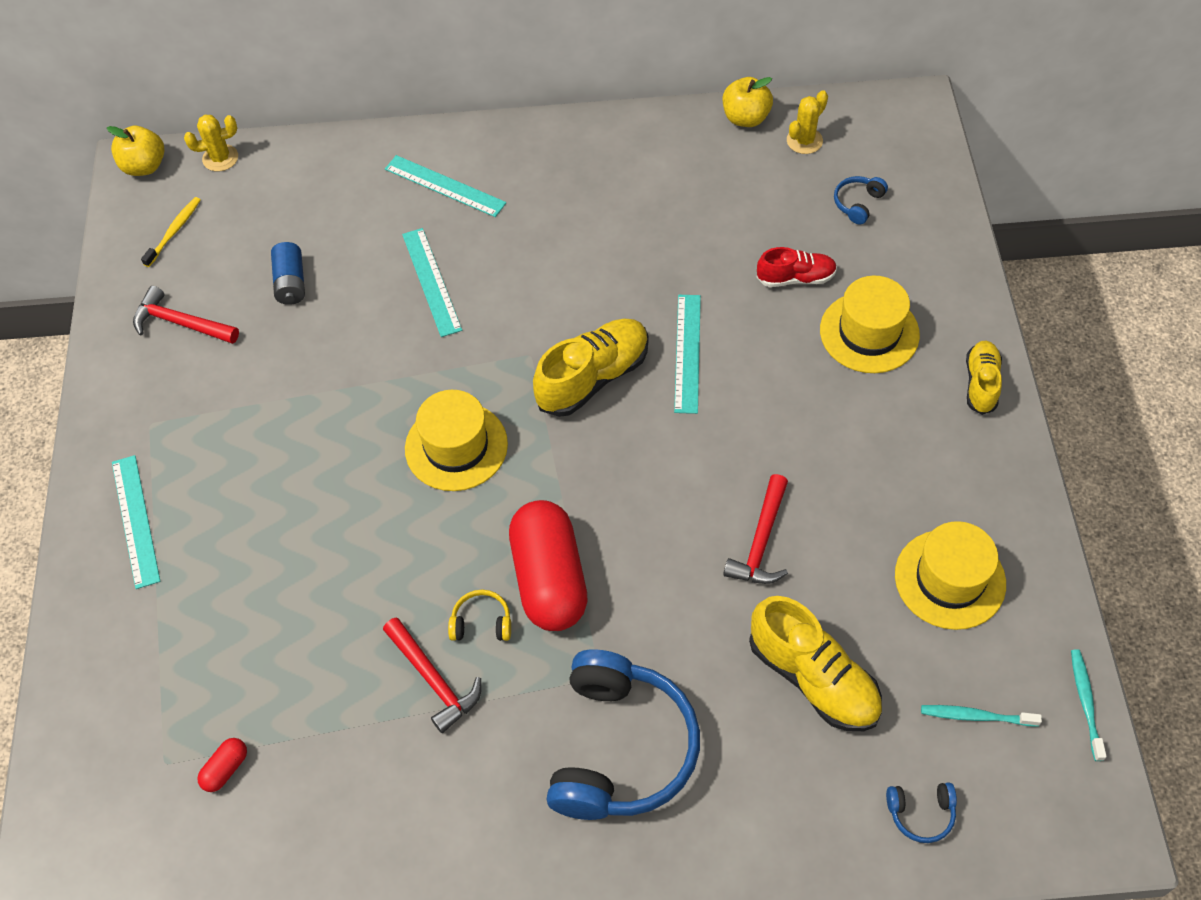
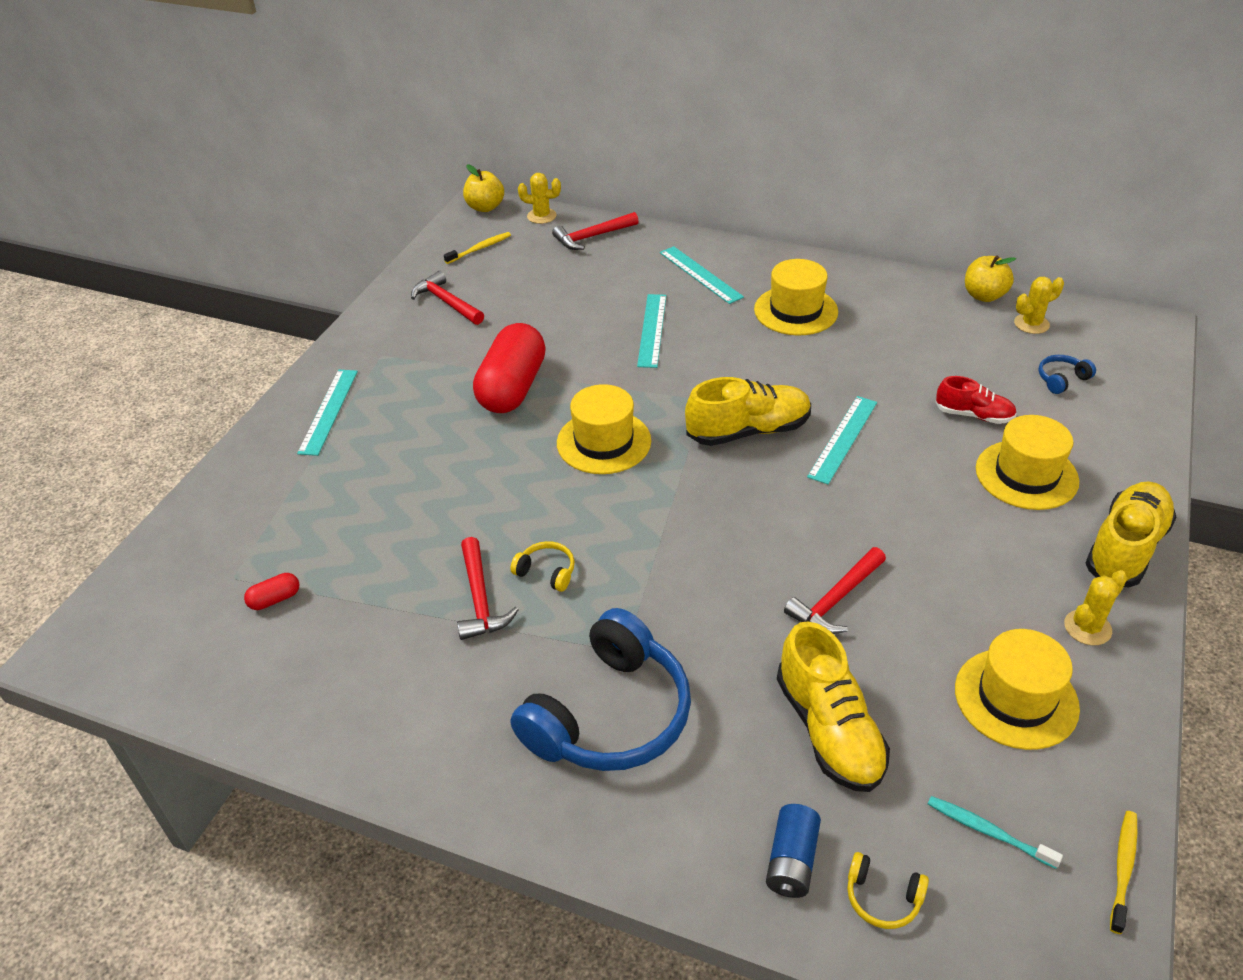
camera: 25 degrees right, 15 degrees down
blue battery [271,242,305,305] -> blue battery moved to [766,804,821,898]
red capsule [509,500,588,631] -> red capsule moved to [473,323,546,413]
blue headphones [886,783,957,843] -> yellow headphones [847,852,929,929]
yellow shoe [966,341,1002,415] -> yellow shoe [1085,481,1177,587], size x1.66
turquoise toothbrush [1071,649,1107,761] -> yellow toothbrush [1110,811,1137,934]
none -> red hammer [552,212,639,250]
none -> yellow hat [754,259,838,335]
none -> yellow cactus [1064,570,1127,645]

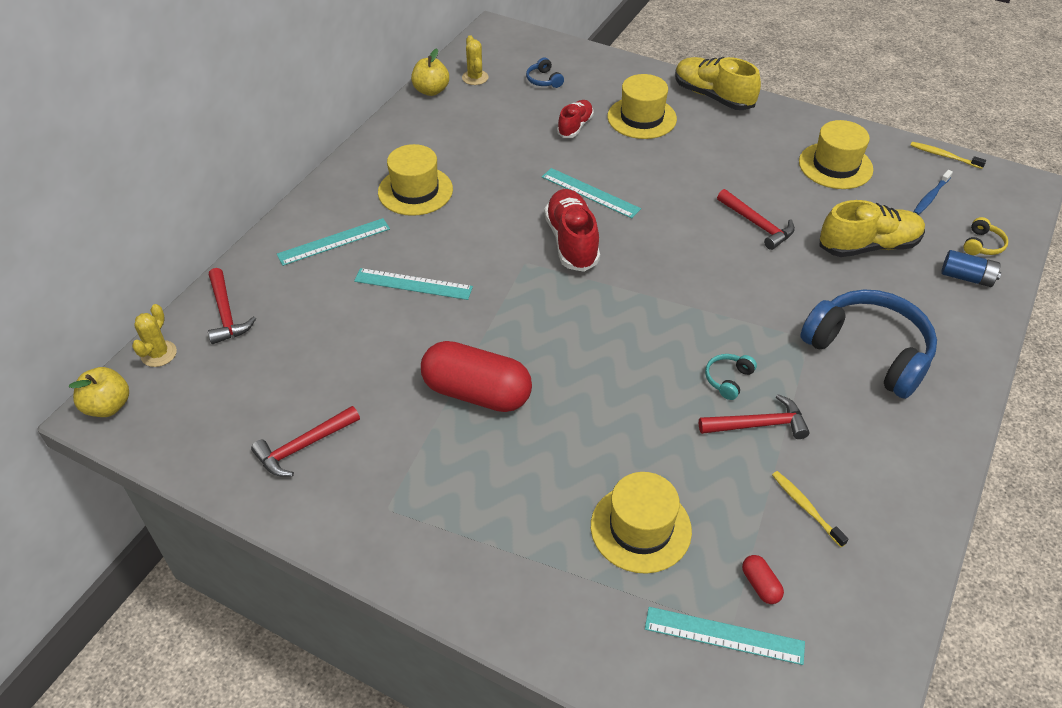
camera: 85 degrees left, 5 degrees up
turquoise ruler [297,370,358,456] -> turquoise ruler moved to [645,607,805,665]
yellow toothbrush [444,232,511,264] -> yellow toothbrush moved to [772,471,849,547]
yellow headphones [510,541,575,592] -> turquoise headphones [705,354,757,400]
yellow hat [557,384,651,474] -> yellow hat moved to [591,472,692,574]
yellow shoe [685,377,811,446] -> red shoe [544,189,600,272]
turquoise toothbrush [928,796,1063,869] -> blue toothbrush [913,170,953,215]
yellow cactus [1064,570,1127,645] -> none

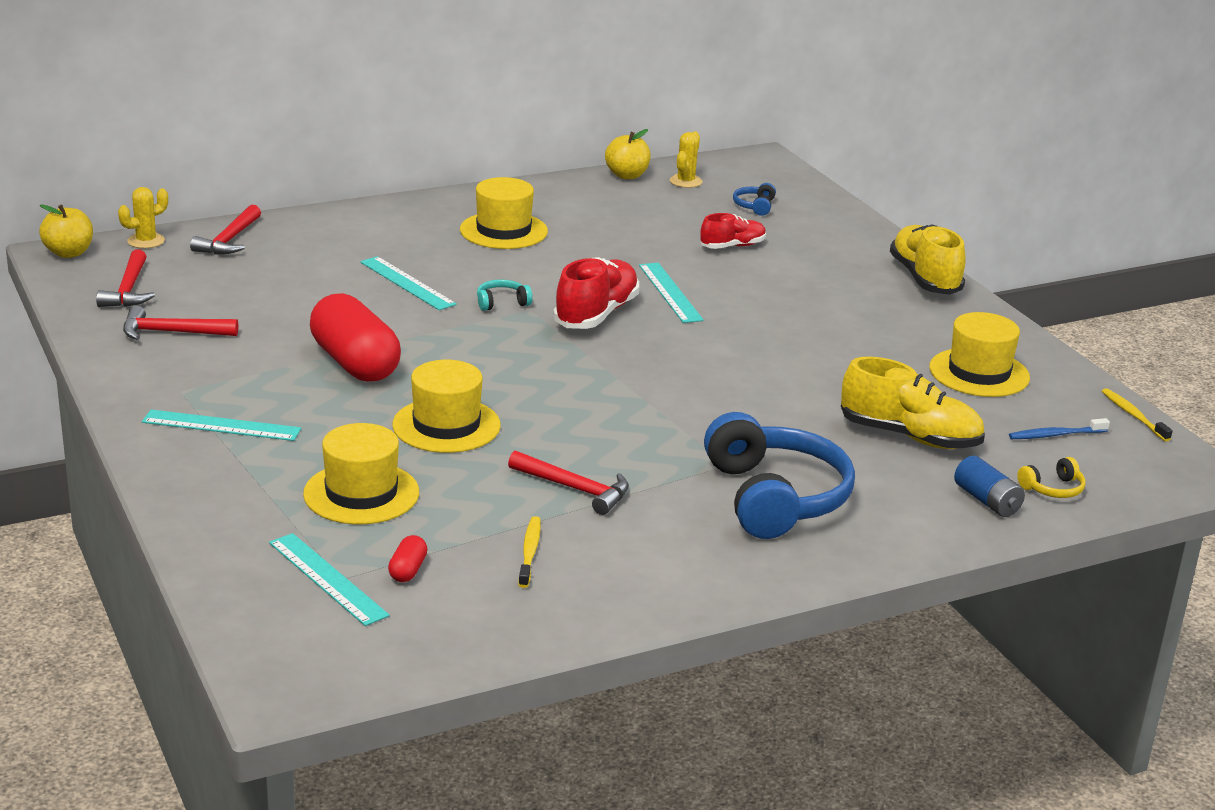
camera: 35 degrees right, 20 degrees down
turquoise ruler [277,218,390,266] -> turquoise ruler moved to [142,409,301,441]
yellow hat [607,74,677,139] -> yellow hat moved to [392,360,501,453]
turquoise headphones [705,354,757,400] -> turquoise headphones moved to [477,279,533,311]
red hammer [717,189,795,250] -> red hammer moved to [96,249,155,307]

